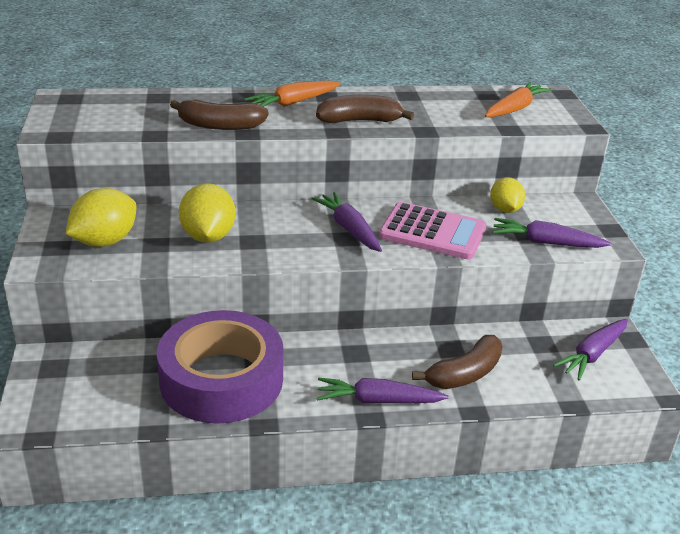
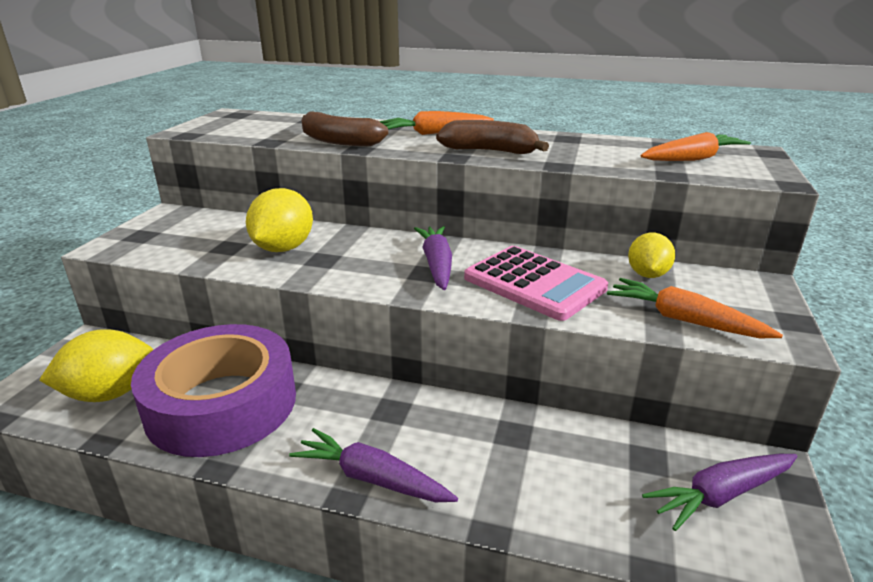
camera: 25 degrees right, 5 degrees down
yellow lemon [65,188,137,247] -> yellow lemon moved to [39,329,153,402]
brown banana [412,335,503,389] -> none
purple carrot [493,218,611,248] -> orange carrot [607,278,783,338]

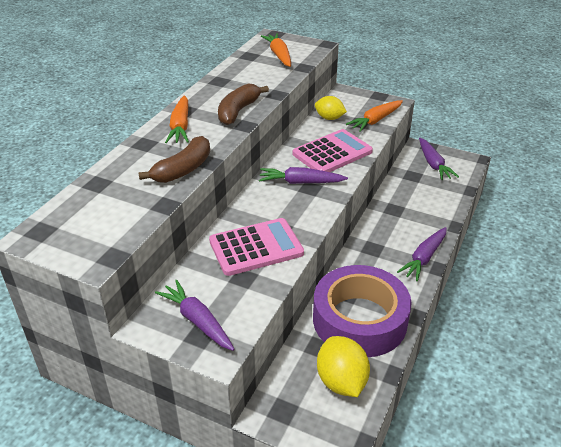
camera: 80 degrees left, 10 degrees up
yellow lemon [246,188,313,252] -> pink calculator [209,218,304,276]
none -> purple carrot [155,280,234,351]

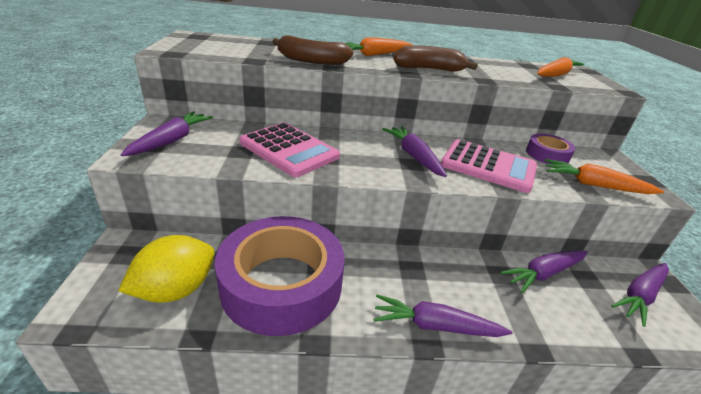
camera: 60 degrees right, 5 degrees down
yellow lemon [315,96,347,120] -> purple tape [526,134,575,164]
none -> purple carrot [500,250,587,293]

